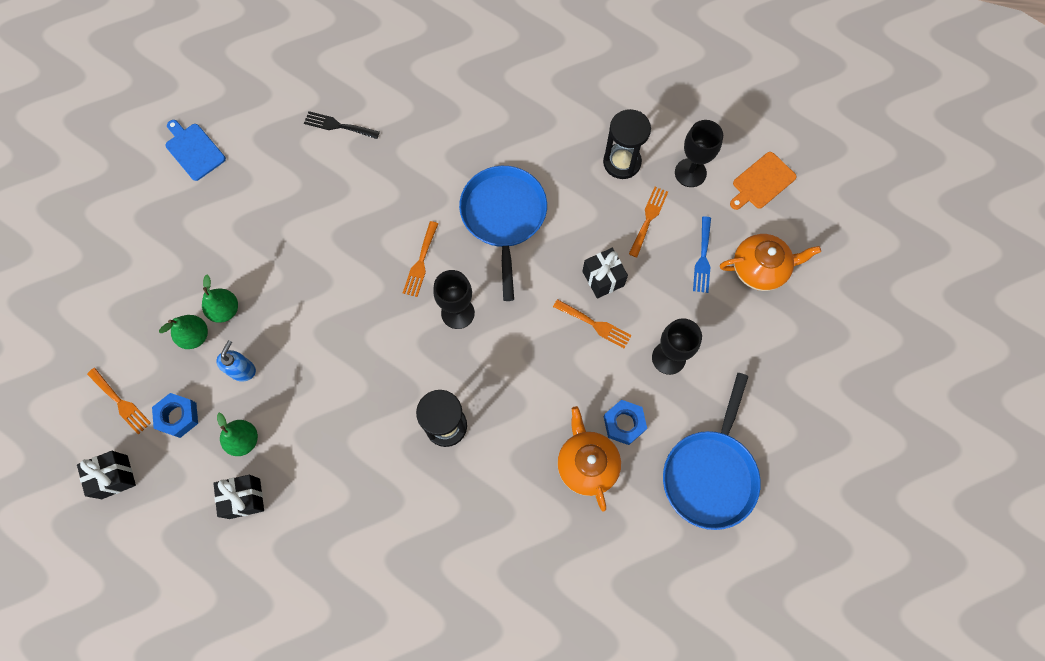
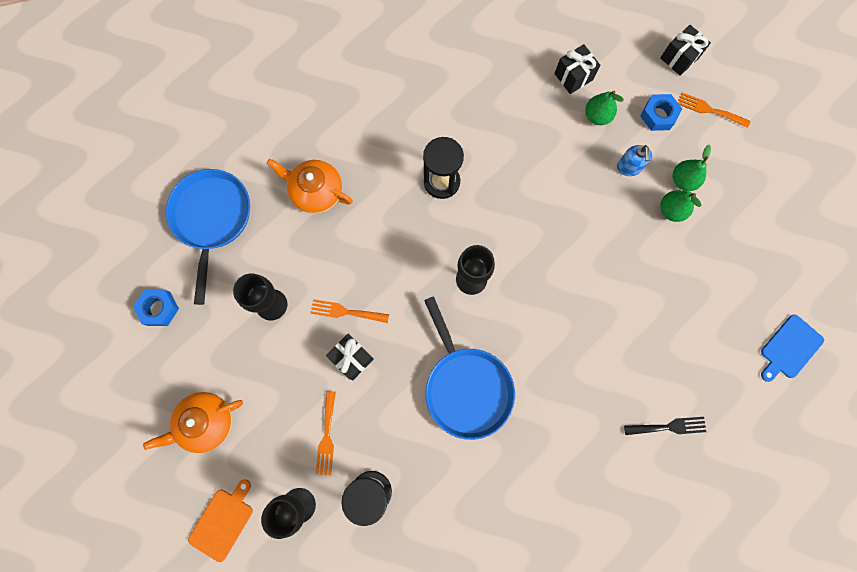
camera: 160 degrees right, 5 degrees up
blue cutting board [165,120,226,181] -> blue cutting board turned 105 degrees clockwise [761,314,824,382]
orange fork [403,221,438,297] -> none
orange teapot [557,406,621,512] -> orange teapot turned 150 degrees clockwise [267,158,353,214]
blue nut [604,400,647,445] -> blue nut moved to [133,289,179,326]
blue fork [693,216,711,293] -> none

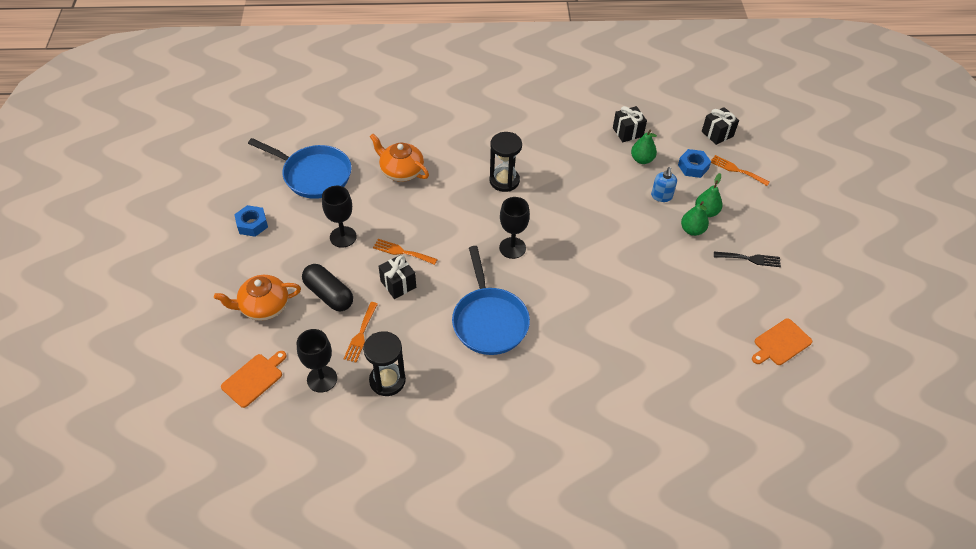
camera: 10 degrees right, 25 degrees down
blue pan [166,169,250,305] -> blue pan turned 105 degrees clockwise [248,138,351,199]
black fork [624,417,706,435] -> black fork moved to [714,252,781,267]
blue cutting board [761,314,824,382] -> orange cutting board [752,318,812,365]
none -> black capsule [302,264,353,311]

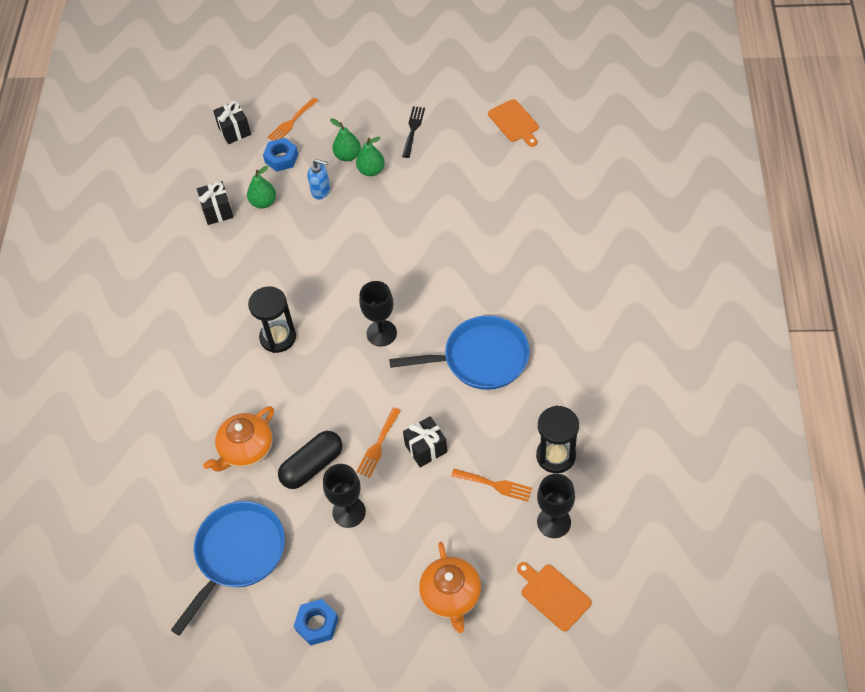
camera: 80 degrees left, 5 degrees up
black capsule [302,264,353,311] -> black capsule moved to [278,431,342,489]

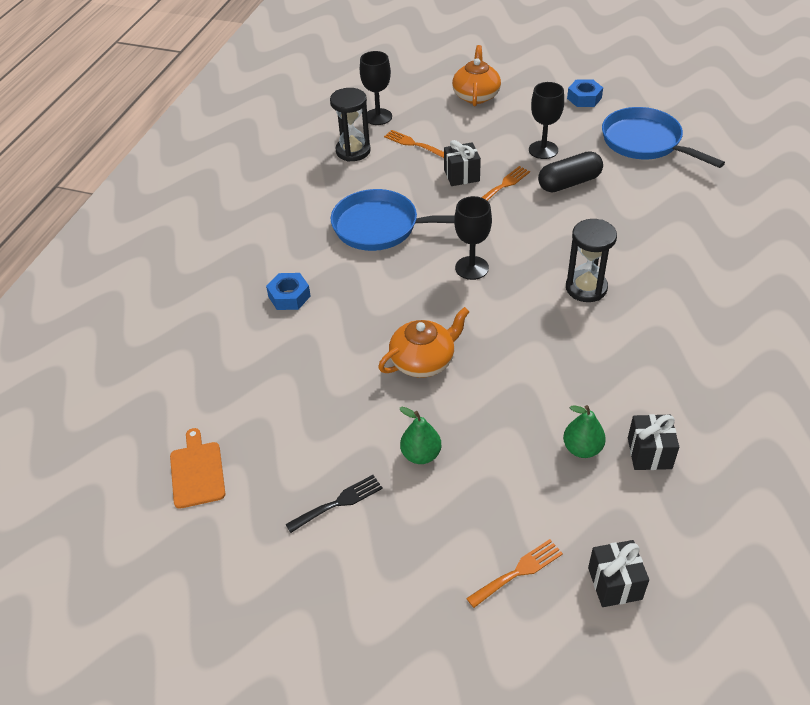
camera: 165 degrees left, 10 degrees down
blue pan [171,501,285,636] -> blue pan turned 90 degrees clockwise [602,107,725,168]
orange teapot [203,406,274,471] -> orange teapot moved to [378,307,470,378]
blue nut [263,138,298,172] -> blue nut moved to [266,273,311,310]
blue soap dispenser [308,159,330,199] -> none
green pear [330,118,361,161] -> none
black fork [402,106,425,158] -> black fork turned 150 degrees counterclockwise [285,475,383,533]
orange cutting board [517,562,592,631] -> none

